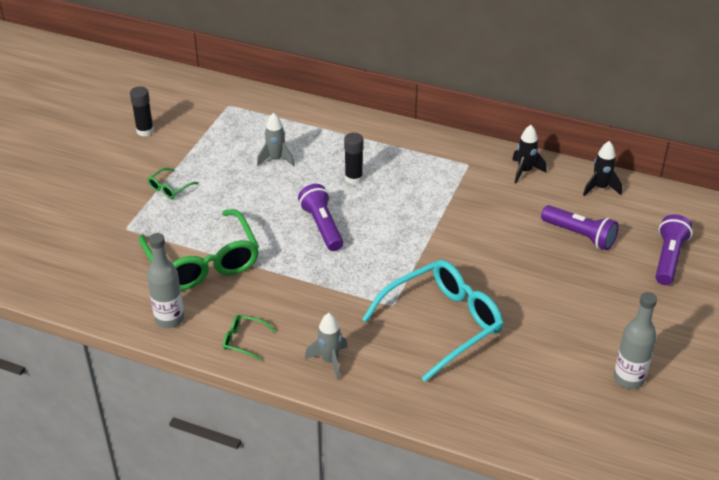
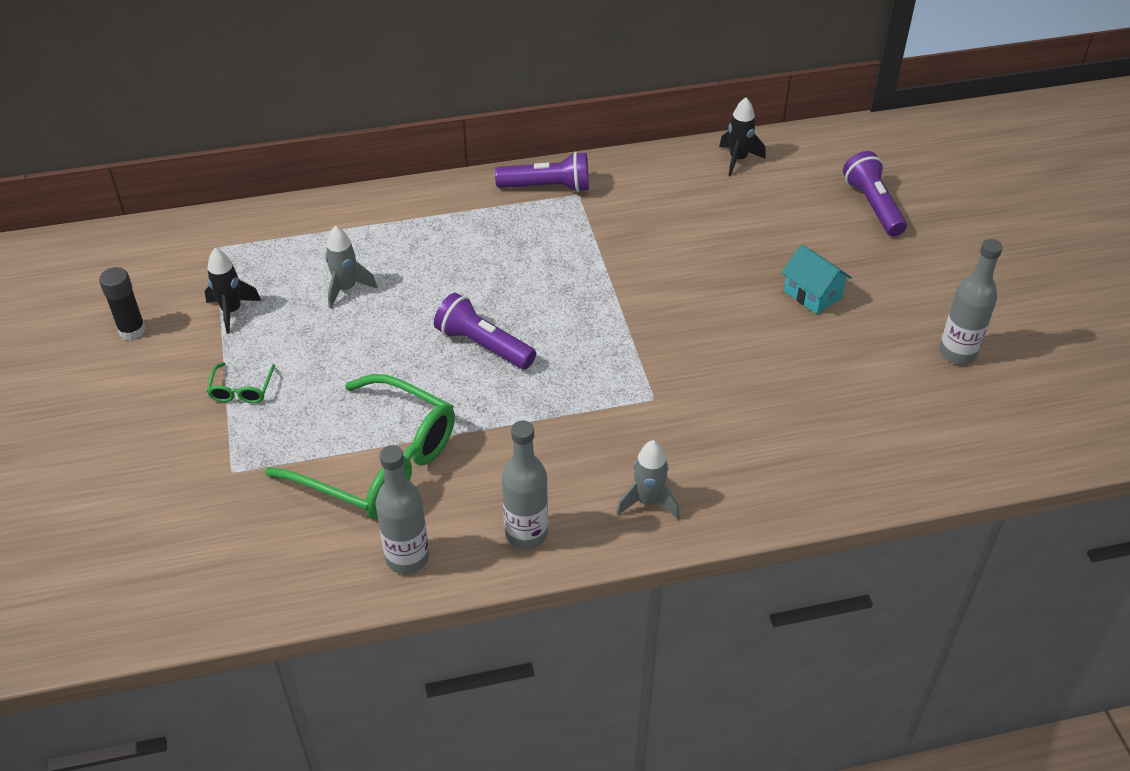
camera: 35 degrees left, 5 degrees up
green glasses [223,315,275,361] -> grey bottle [502,420,548,549]
black glue stick [344,133,363,184] -> none
turquoise glasses [362,260,503,382] -> none
black rocket [512,125,547,183] -> black rocket moved to [205,248,261,334]
purple flashlight [541,205,619,250] -> purple flashlight moved to [495,152,589,192]
none -> turquoise house [781,244,852,314]

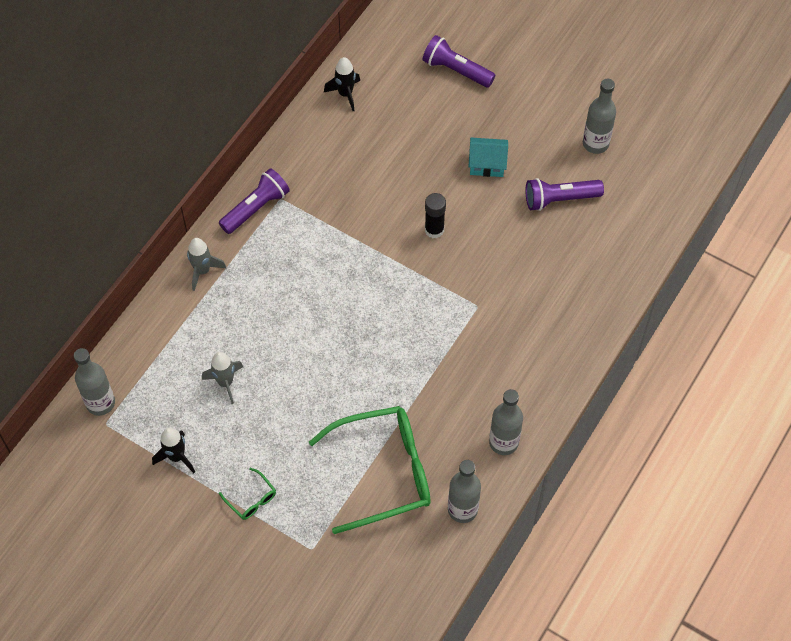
camera: 45 degrees left, 15 degrees up
black glue stick [99,267,146,340] -> black glue stick moved to [425,193,446,239]
purple flashlight [434,293,536,369] -> purple flashlight moved to [526,178,604,211]
grey rocket [616,440,680,519] -> grey rocket moved to [187,238,227,291]
none -> grey bottle [74,348,115,416]

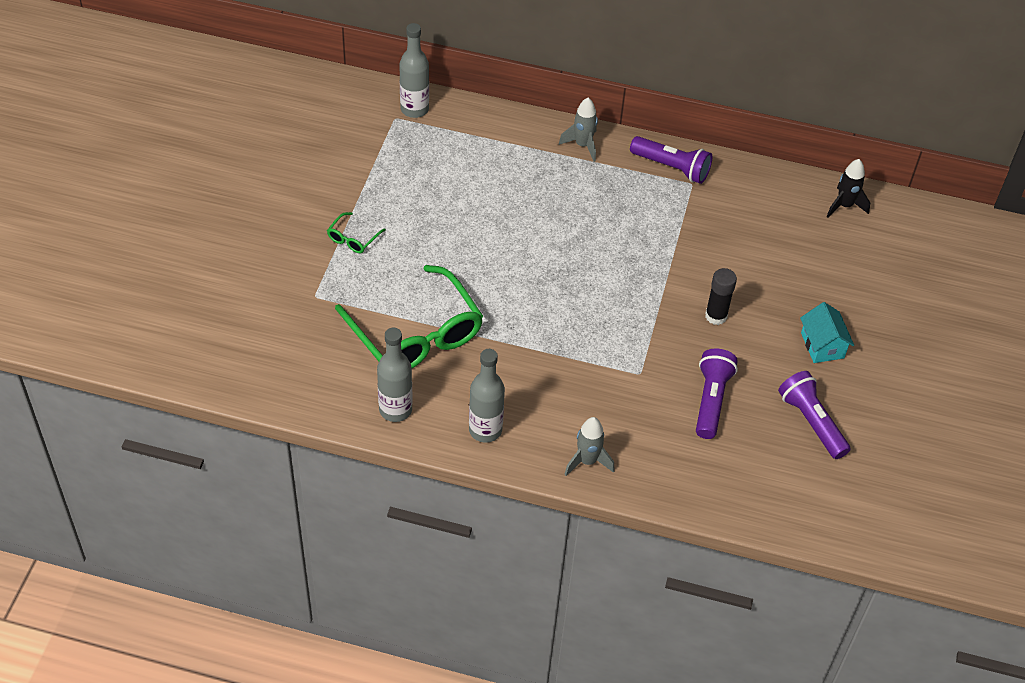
camera: 70 degrees right, 10 degrees down
black rocket [152,428,195,473] -> none
grey rocket [202,352,243,404] -> grey rocket moved to [564,417,615,476]
purple flashlight [422,35,495,88] -> purple flashlight moved to [696,349,738,439]
grey bottle [583,79,616,154] -> none

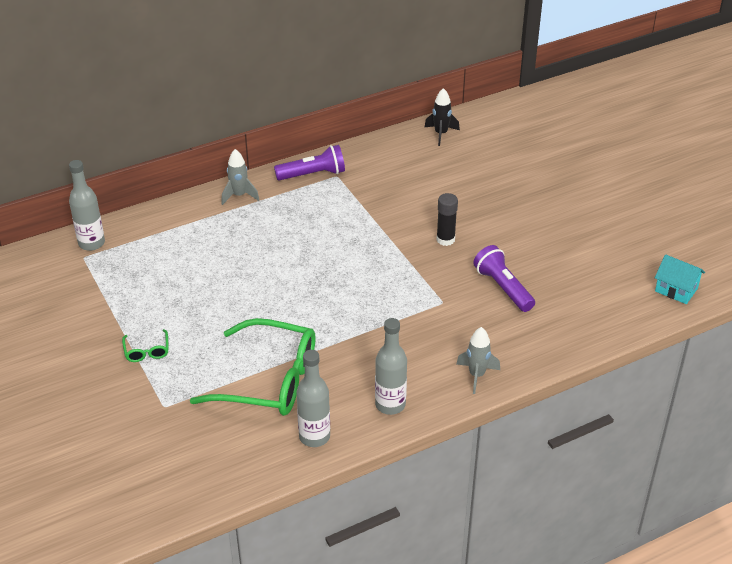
camera: 40 degrees left, 10 degrees down
purple flashlight [778,371,851,459] -> none
turquoise house [800,302,854,363] -> turquoise house moved to [655,254,705,304]

